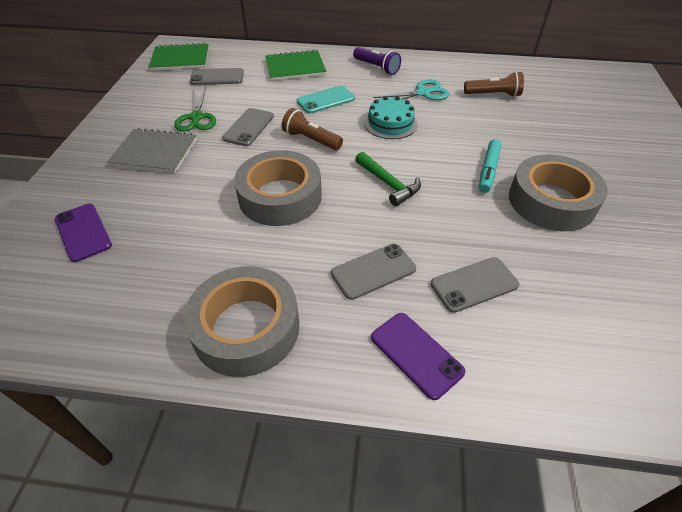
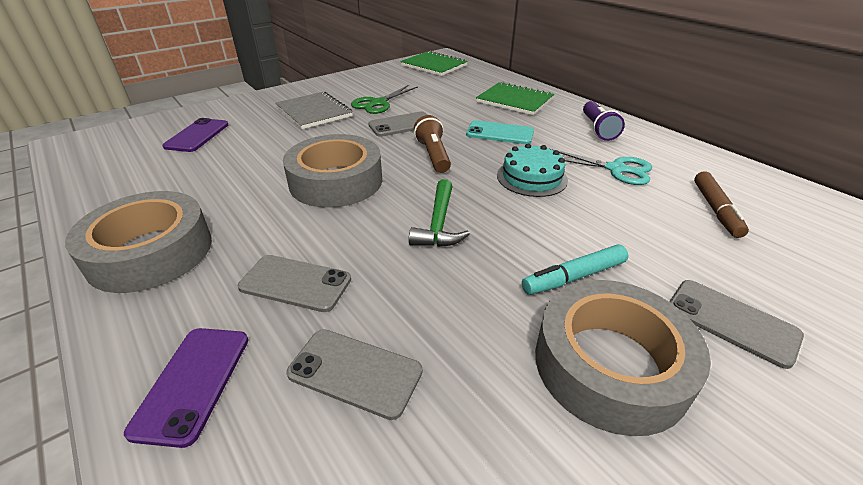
camera: 45 degrees right, 10 degrees down
grey phone [190,68,244,85] -> grey phone moved to [669,280,804,369]
brown flashlight [464,71,524,97] -> brown marker [694,171,749,238]

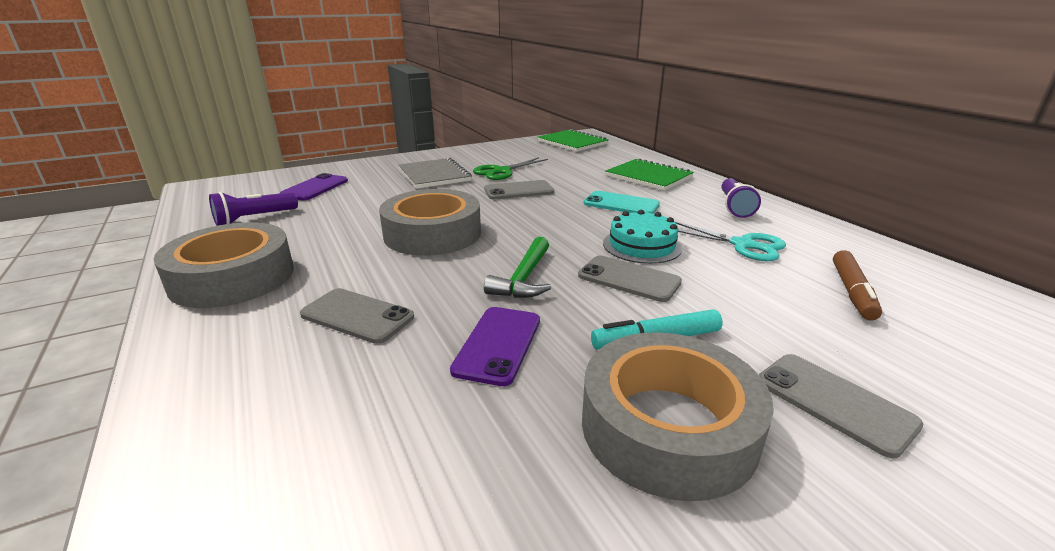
camera: 10 degrees right, 10 degrees down
purple phone [124,328,248,448] -> purple phone moved to [450,307,540,386]
grey phone [286,329,422,420] -> grey phone moved to [578,256,682,302]
brown flashlight [414,115,451,173] -> none
none -> purple flashlight [209,192,298,226]

